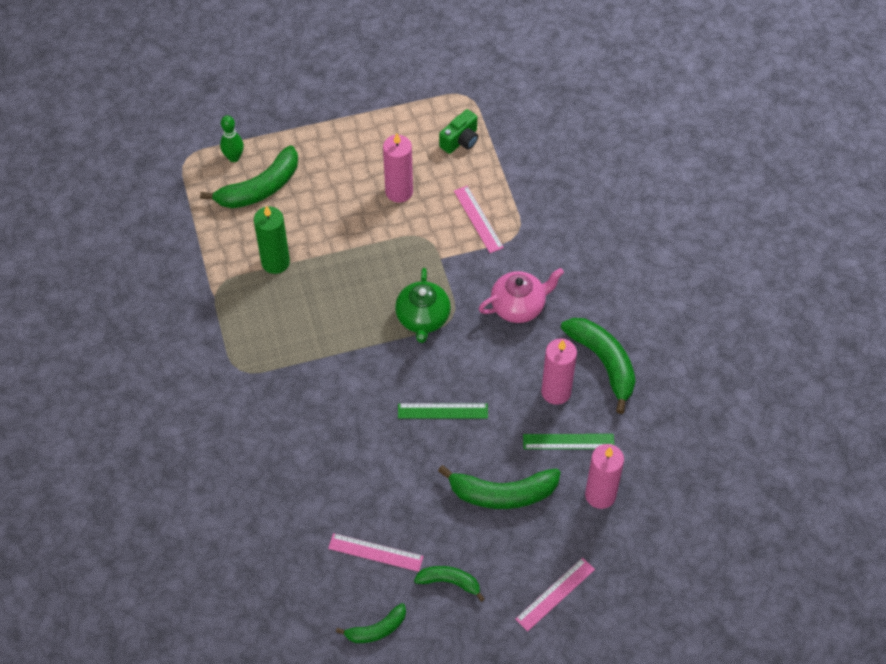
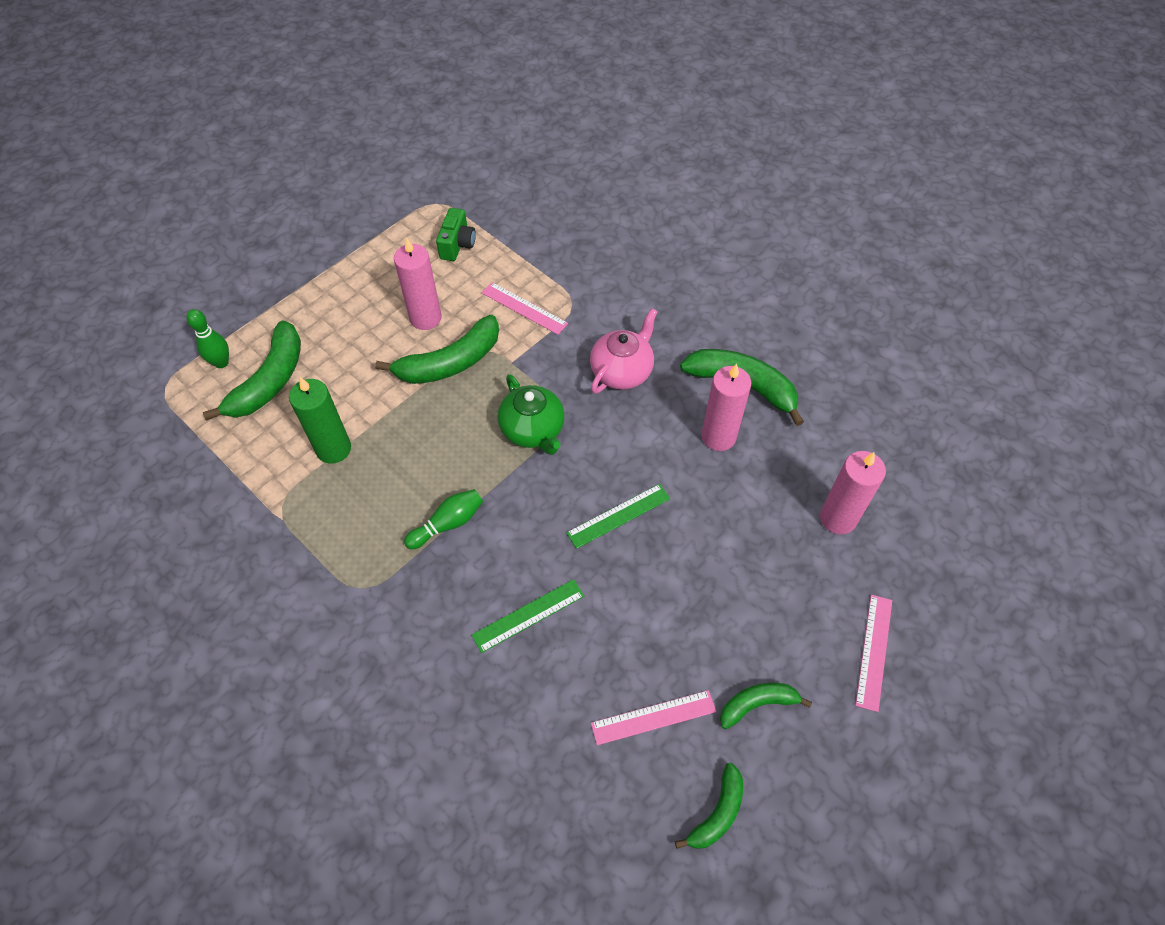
camera: 30 degrees left, 0 degrees up
green banana [438,465,560,509] -> green banana moved to [375,315,499,384]
green ruler [523,434,614,449] -> green ruler moved to [472,579,584,653]
none -> green bowling pin [404,489,483,549]

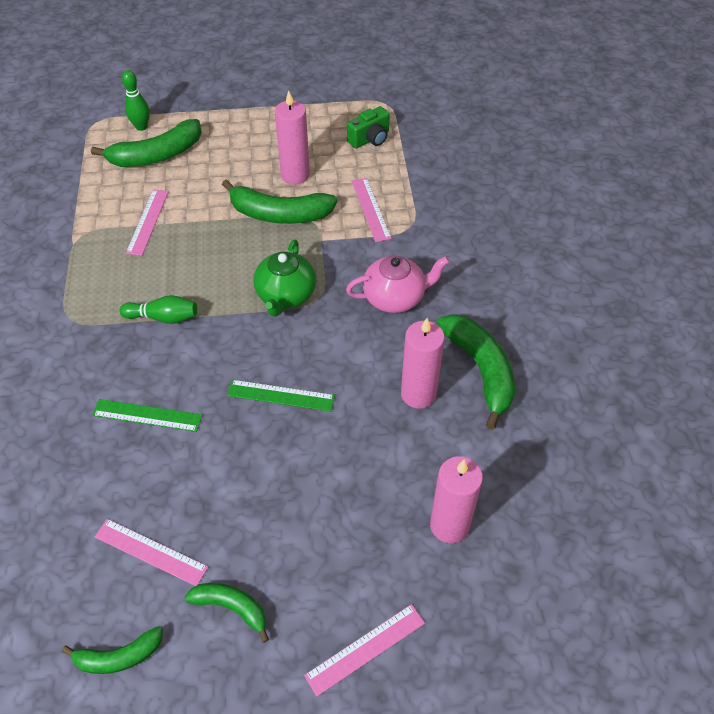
camera: 40 degrees right, 5 degrees down
green candle [289,377,351,464] -> pink ruler [126,189,169,256]

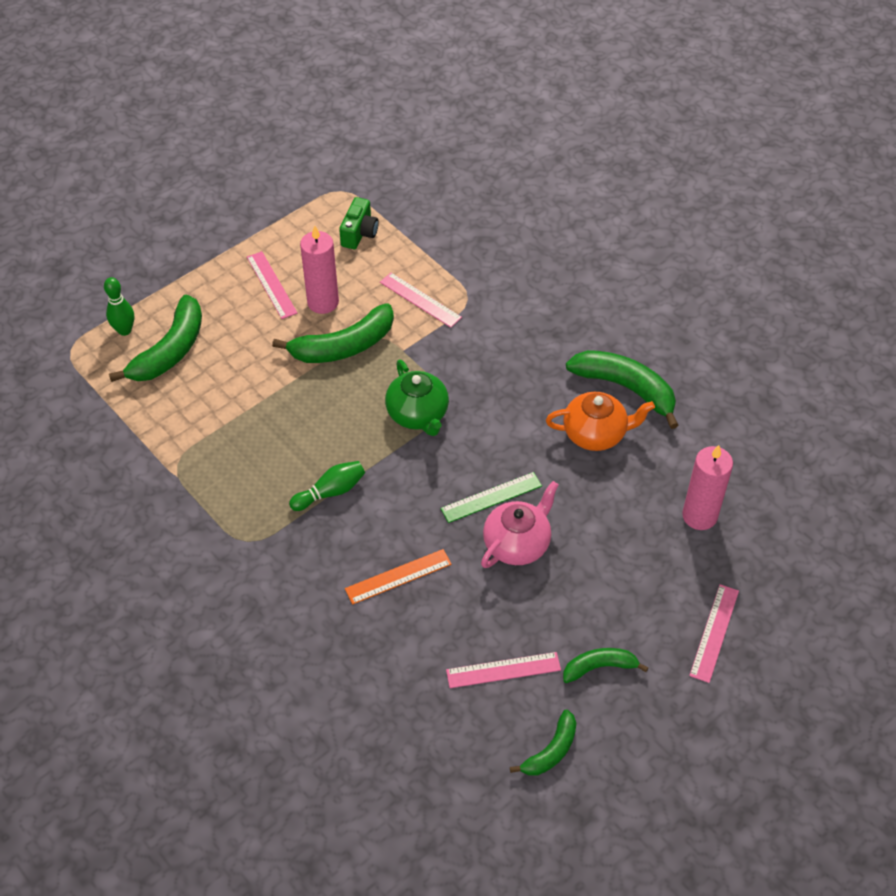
camera: 35 degrees left, 0 degrees up
green ruler [92,399,202,432] -> orange ruler [345,549,452,604]
pink ruler [126,189,169,256] -> pink ruler moved to [247,251,298,319]
pink teapot [346,256,450,313] -> pink teapot moved to [481,481,559,568]
pink candle [401,318,445,409] -> orange teapot [546,392,655,451]

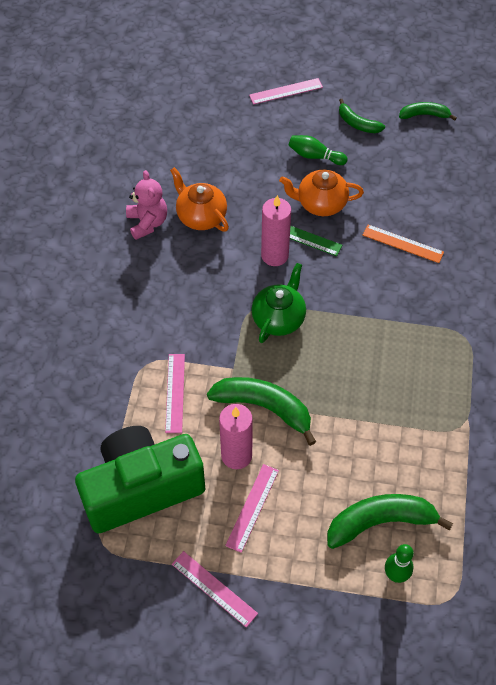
camera: 130 degrees left, 5 degrees up
green bowling pin [289,461,365,511] -> green bowling pin moved to [288,135,347,165]
green camera [339,197,379,249] -> green camera [75,426,205,533], size x2.39
pink ruler [446,652,561,688] -> pink ruler moved to [172,551,258,628]
pink teapot [481,481,559,568] -> orange teapot [279,170,364,216]
green banana [566,350,678,429] -> pink teddy bear [126,170,167,240]
pink candle [682,445,733,530] -> pink candle moved to [261,195,291,266]

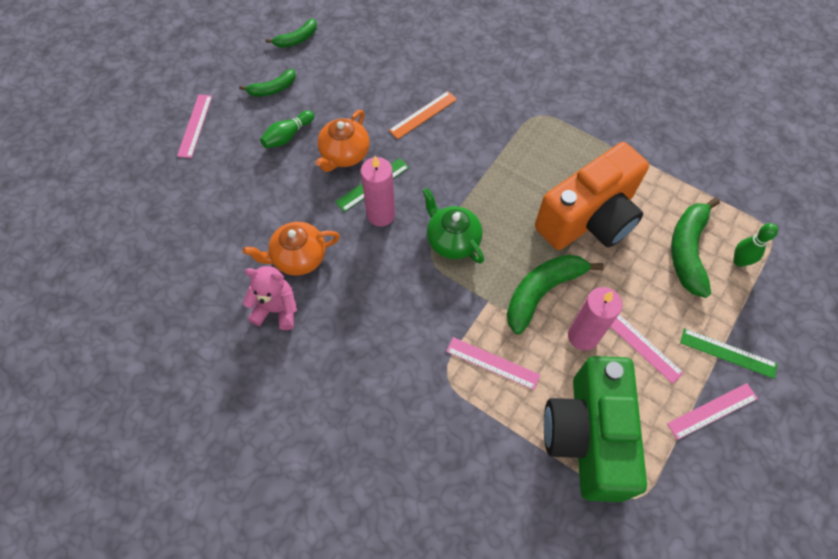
camera: 65 degrees left, 5 degrees up
green banana [399,102,457,121] -> green banana turned 150 degrees counterclockwise [265,18,317,48]
none -> orange camera [535,142,649,250]
none -> green ruler [680,328,778,379]

